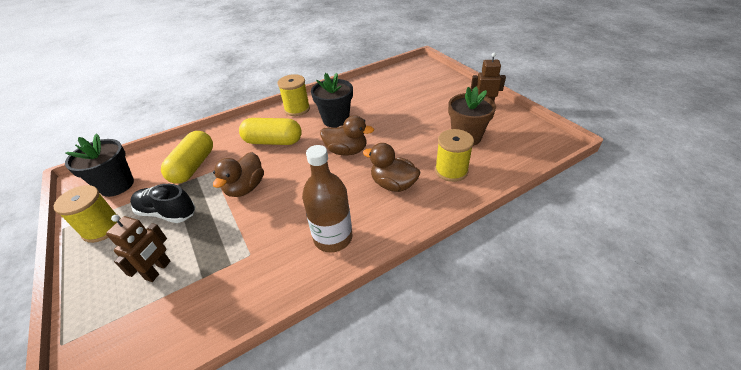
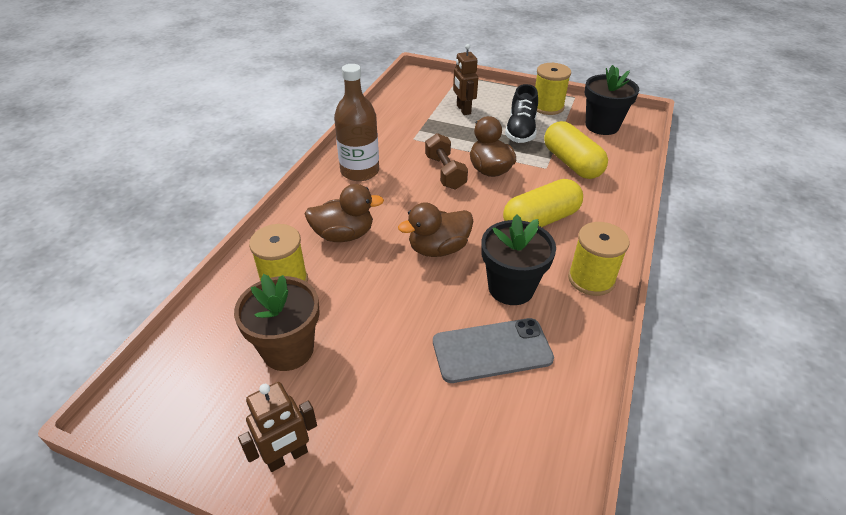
camera: 140 degrees right, 0 degrees up
black shoe [130,184,195,223] -> black shoe turned 120 degrees clockwise [505,84,538,143]
none -> brown dumbbell [425,133,468,189]
none -> grey phone [433,318,554,383]

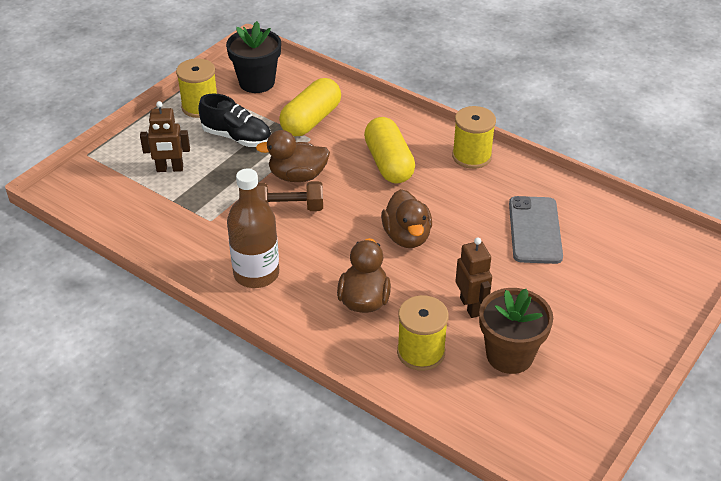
camera: 75 degrees left, 0 degrees up
brown robot [238,382,317,472] -> brown robot moved to [455,237,492,318]
black flower pot [481,214,556,305] -> none
yellow capsule [544,121,608,179] -> yellow capsule turned 45 degrees counterclockwise [279,78,341,136]

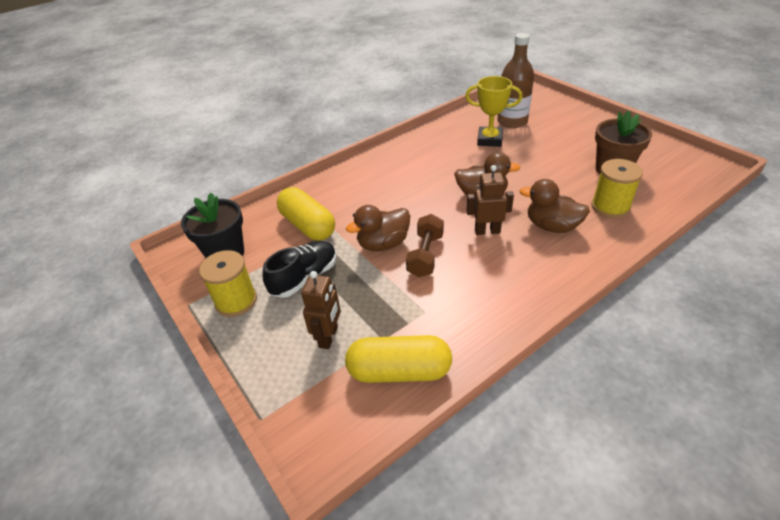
camera: 70 degrees left, 0 degrees up
brown bottle [227,169,279,288] -> brown bottle moved to [497,33,534,128]
brown duck [256,130,330,182] -> brown duck turned 45 degrees clockwise [346,205,410,251]
yellow capsule [364,117,415,184] -> yellow capsule moved to [345,335,452,383]
yellow spool [452,106,496,169] -> none
brown robot [455,237,492,318] -> brown robot moved to [467,165,514,235]
grey phone [509,196,563,264] -> yellow trophy [465,76,522,147]

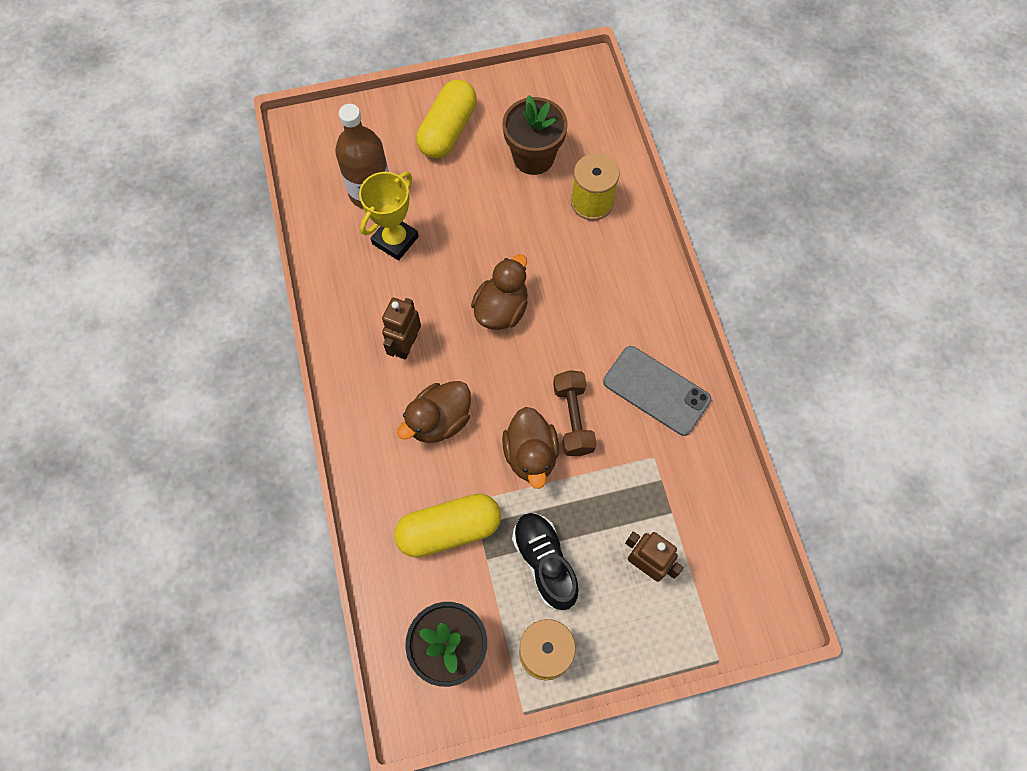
camera: 70 degrees left, 25 degrees up
yellow capsule [345,335,452,383] -> yellow capsule moved to [417,80,477,159]
brown dumbbell [406,214,444,277] -> brown dumbbell turned 45 degrees clockwise [553,370,597,456]
brown robot [467,165,514,235] -> brown robot moved to [382,298,421,360]
brown duck [520,179,590,233] -> brown duck moved to [397,381,471,443]
none -> grey phone [603,346,711,436]

